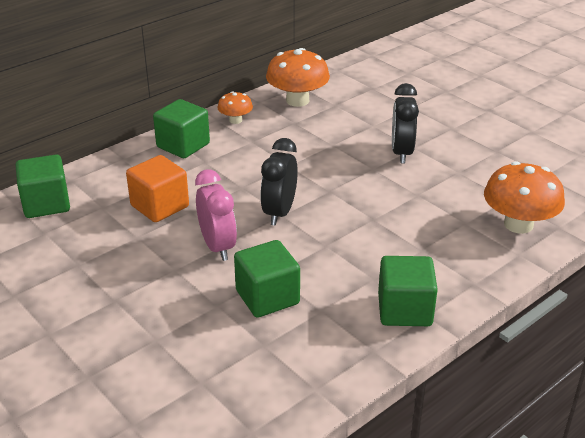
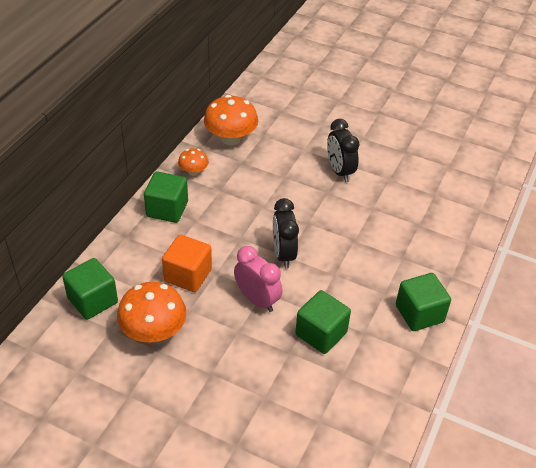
camera: 25 degrees left, 10 degrees up
orange mushroom [484,161,565,234] -> orange mushroom moved to [117,282,187,343]

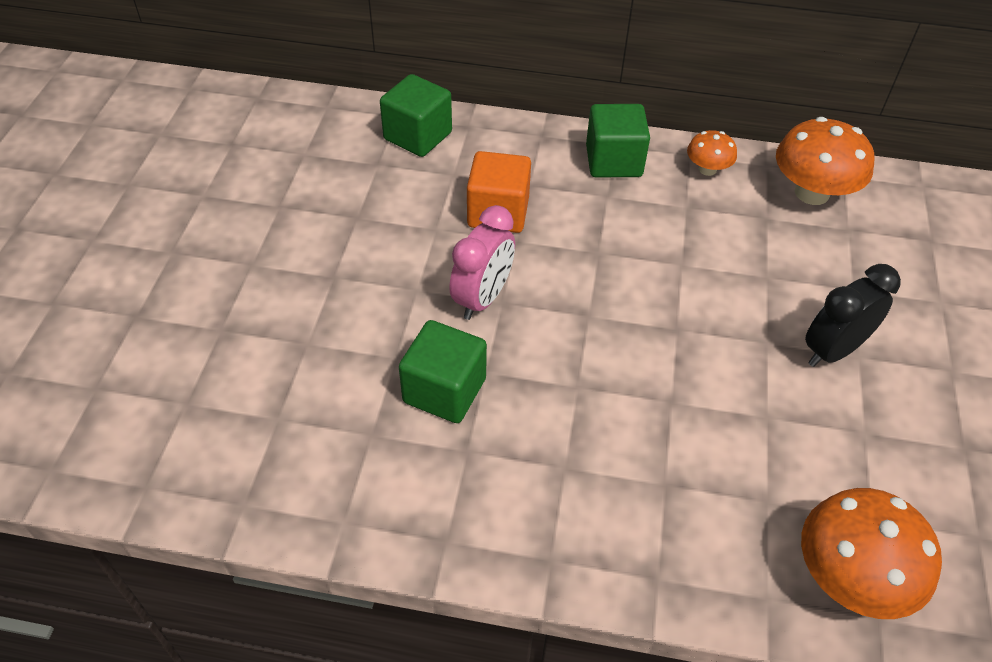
camera: 75 degrees right, 5 degrees up
orange mushroom [117,282,187,343] -> orange mushroom moved to [801,488,942,619]
black clock [273,198,299,268] -> none
green cube [396,273,451,331] -> none

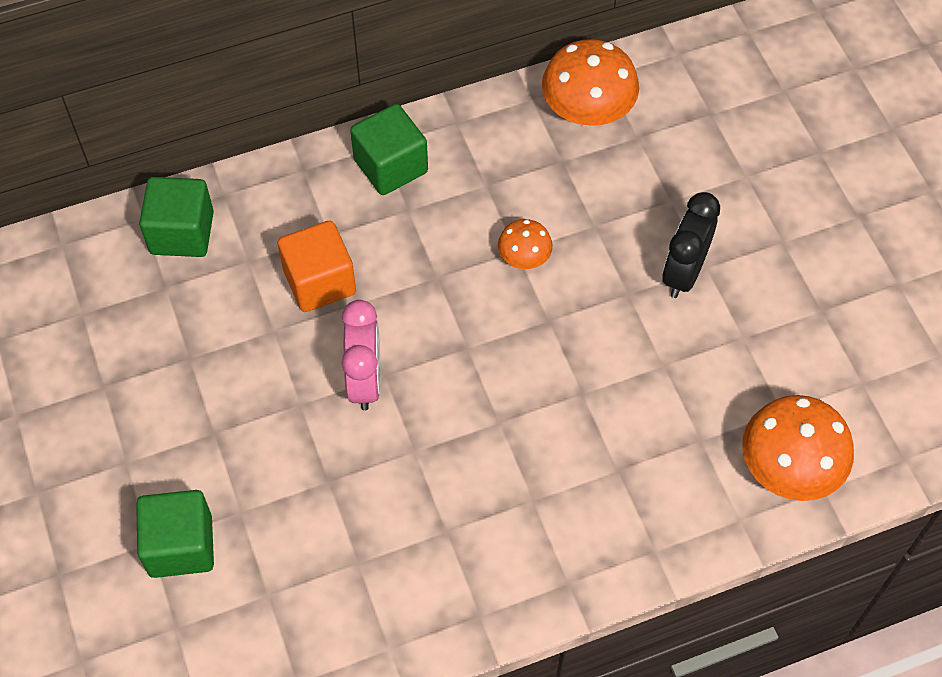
camera: 30 degrees left, 10 degrees up
green cube [399,320,487,423] -> green cube moved to [136,490,214,578]
orange mushroom [687,130,737,176] -> orange mushroom moved to [498,219,553,269]

